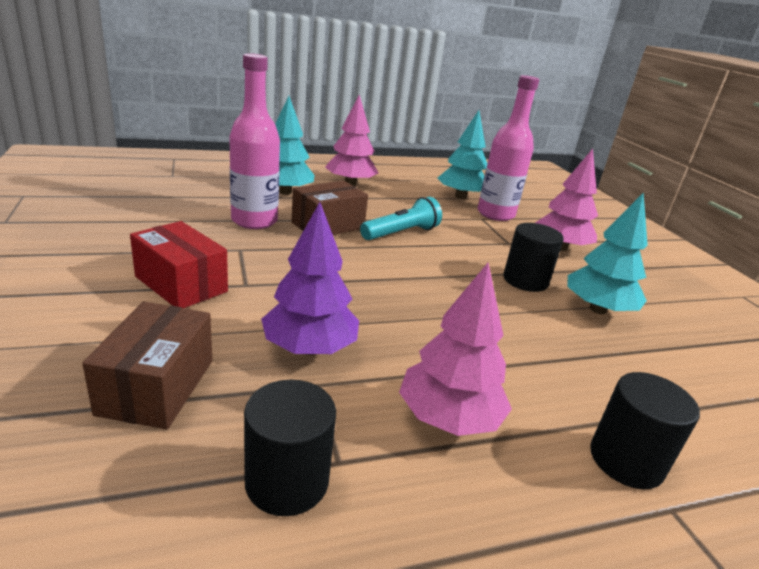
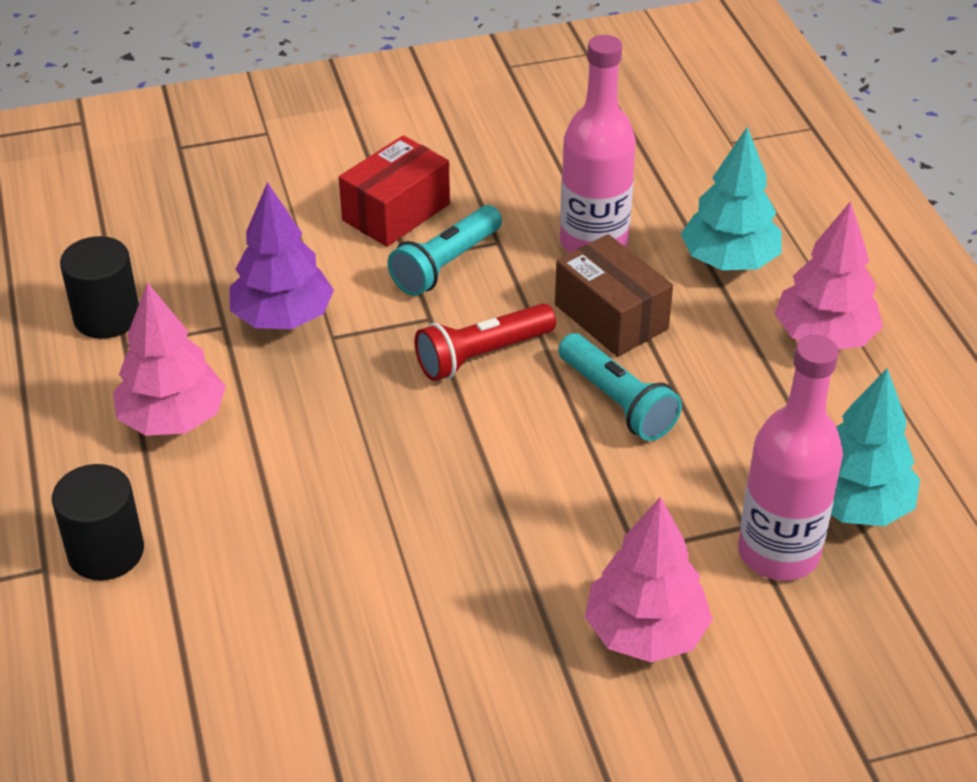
camera: 95 degrees right, 15 degrees up
brown box [82,302,212,429] -> none
black cylinder [503,223,564,292] -> none
turquoise tree [567,193,648,314] -> none
none -> turquoise flashlight [388,205,502,296]
none -> red flashlight [415,303,556,381]

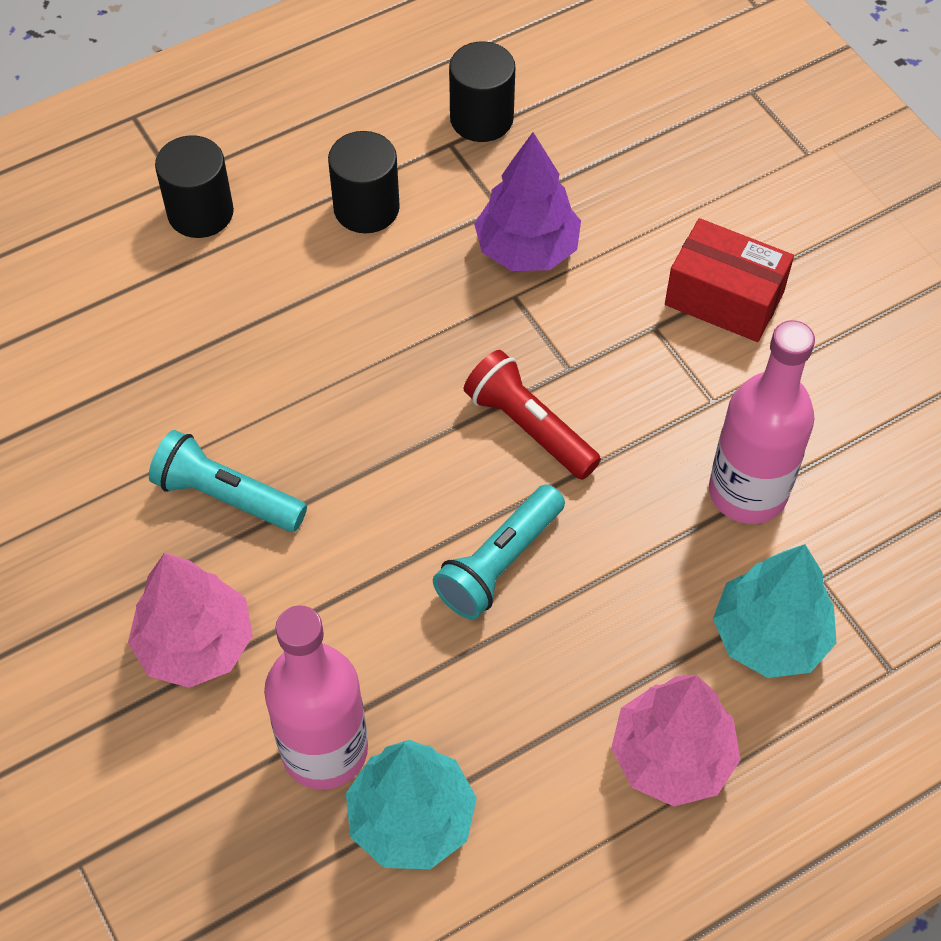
camera: 75 degrees right, 15 degrees up
pink tree [113,282,226,436] -> black cylinder [328,131,400,233]
turquoise flashlight [388,205,502,296] -> turquoise flashlight moved to [149,430,307,532]
brown box [555,234,673,357] -> none

